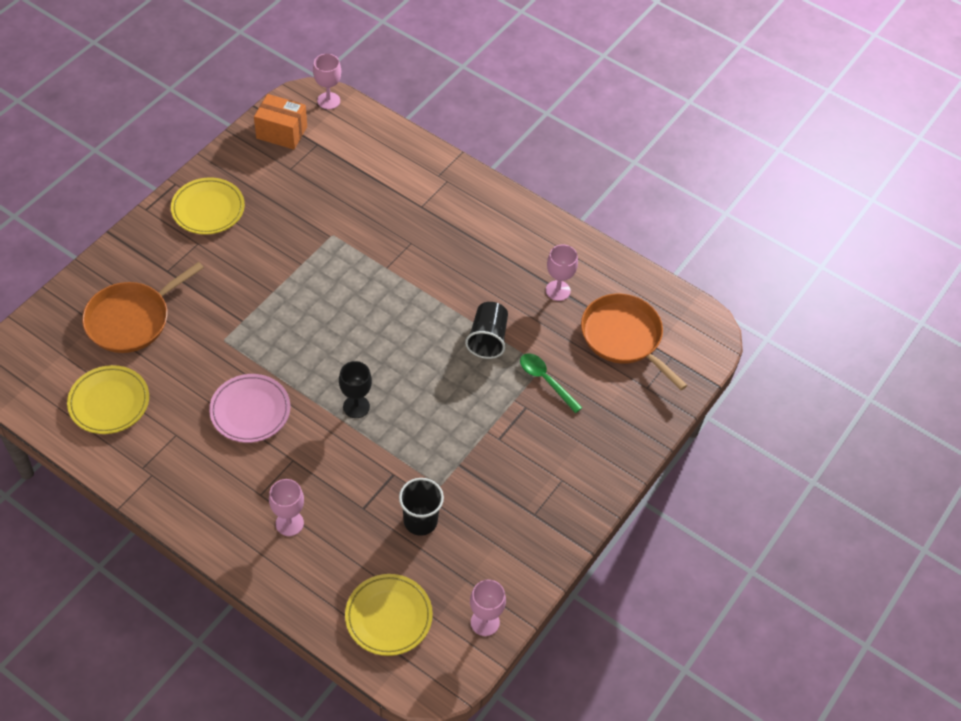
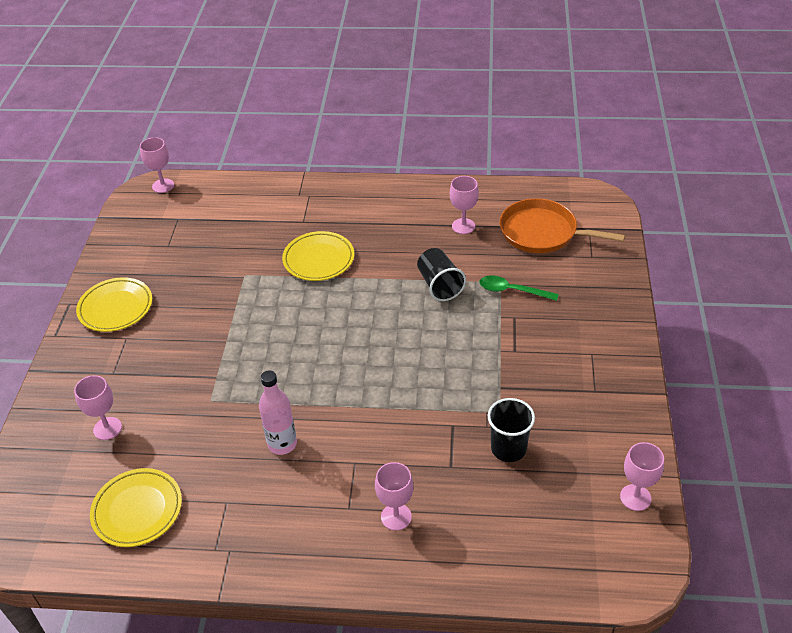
camera: 25 degrees left, 10 degrees down
orange pan [82,262,204,353] -> pink goblet [74,375,122,440]
pink plate [209,374,291,443] -> pink bottle [259,370,297,455]
orange box [254,94,307,149] -> none
black goblet [339,361,372,418] -> none
yellow plate [345,574,433,656] -> yellow plate moved to [282,231,354,281]

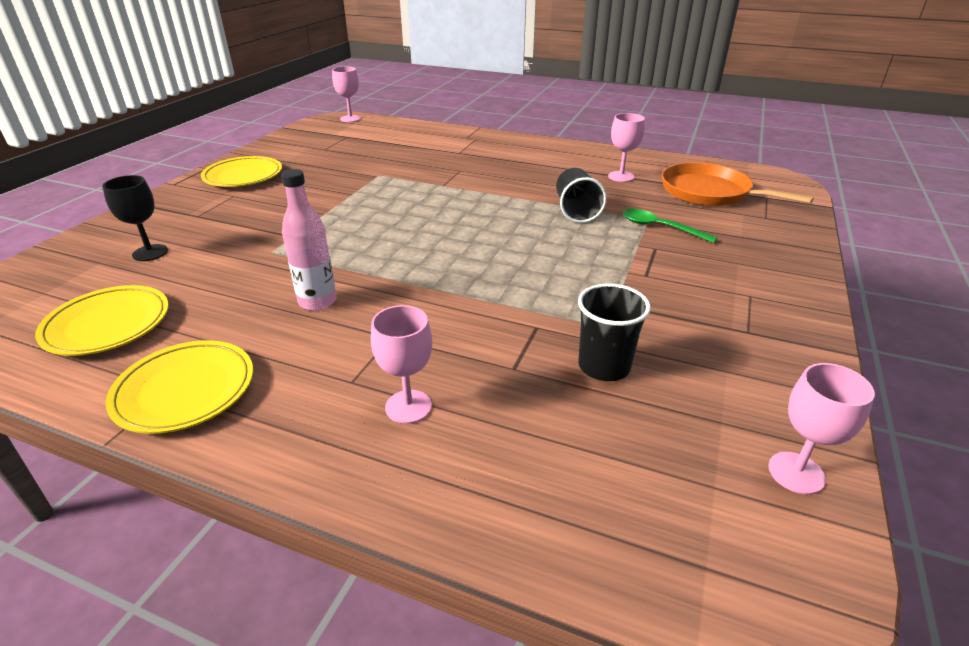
camera: 15 degrees right, 10 degrees down
pink goblet [74,375,122,440] -> black goblet [102,175,168,261]
yellow plate [282,231,354,281] -> yellow plate moved to [106,340,253,434]

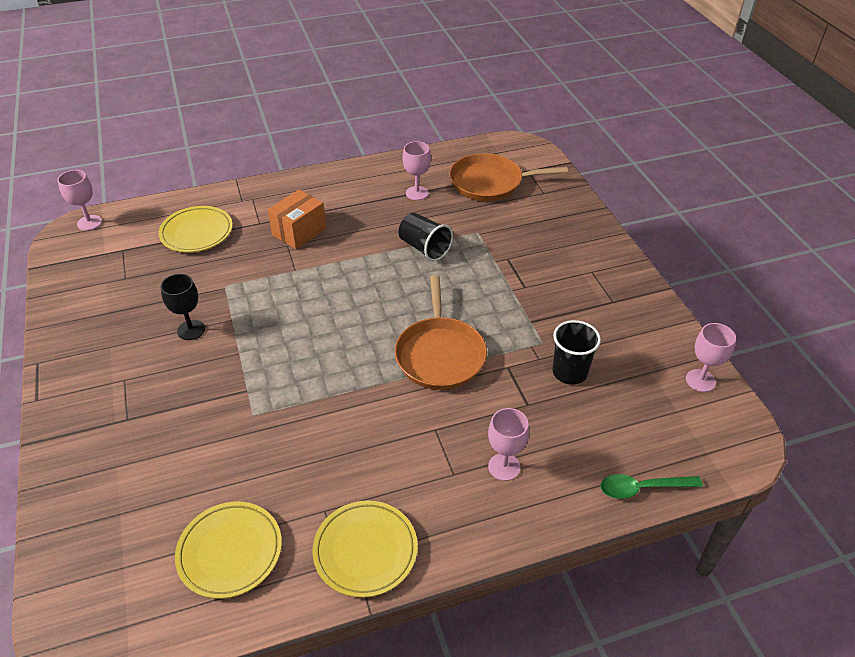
camera: 40 degrees left, 10 degrees up
black goblet [102,175,168,261] -> black goblet moved to [161,274,205,340]
yellow plate [201,156,282,187] -> yellow plate moved to [158,206,233,252]
pink bottle [281,169,337,311] -> none
green spoon [623,209,718,243] -> green spoon moved to [601,474,703,499]
none -> orange box [268,190,326,249]
none -> orange pan [395,275,487,390]

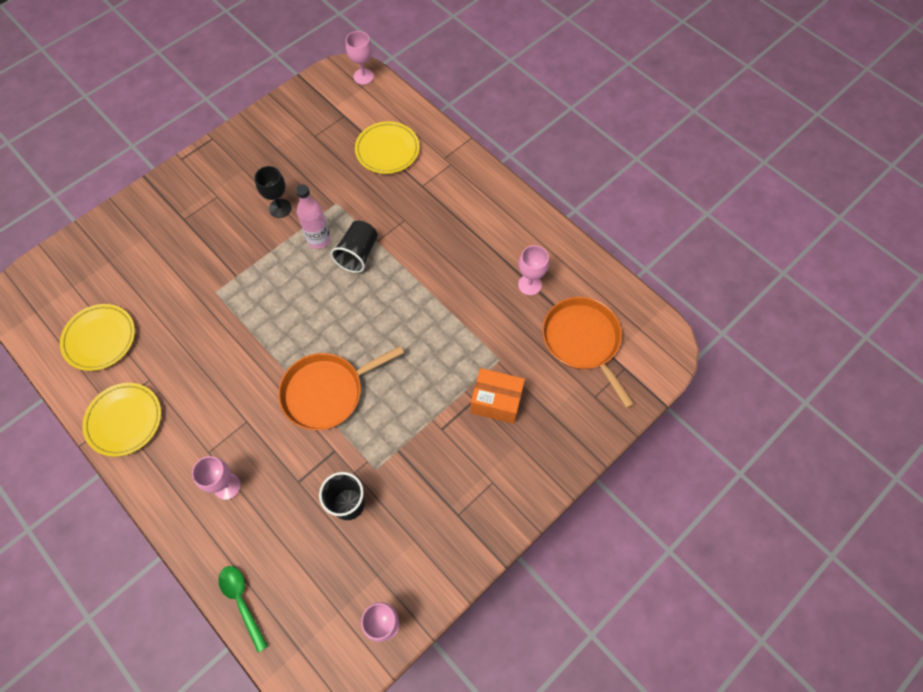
camera: 65 degrees right, 20 degrees up
orange box [268,190,326,249] -> orange box moved to [471,368,525,424]
black cup [399,213,453,261] -> black cup moved to [331,221,378,273]
none -> pink bottle [296,184,331,249]

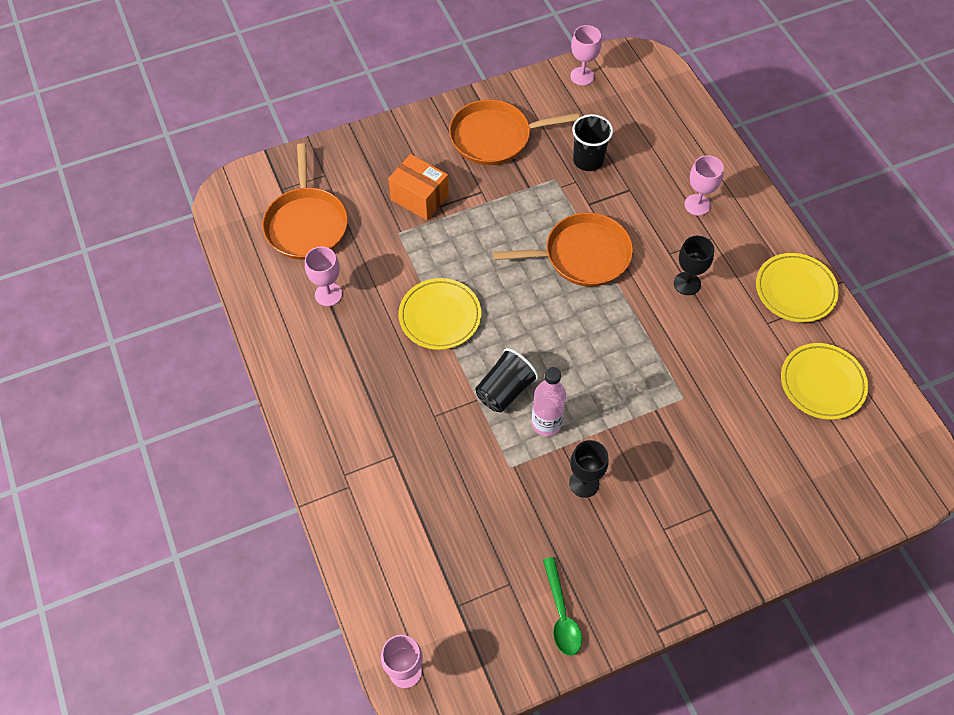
camera: 160 degrees left, 5 degrees down
green spoon [218,566,268,652] -> green spoon moved to [543,557,582,656]
yellow plate [355,121,420,174] -> yellow plate moved to [399,278,481,350]
none -> orange pan [449,99,579,165]
none -> black goblet [674,236,714,295]

